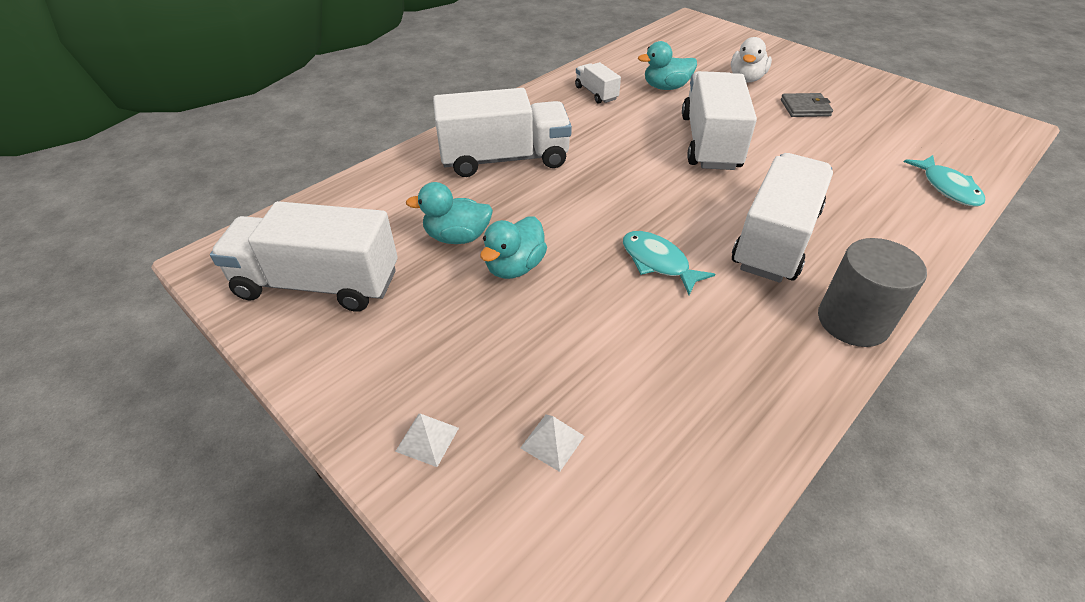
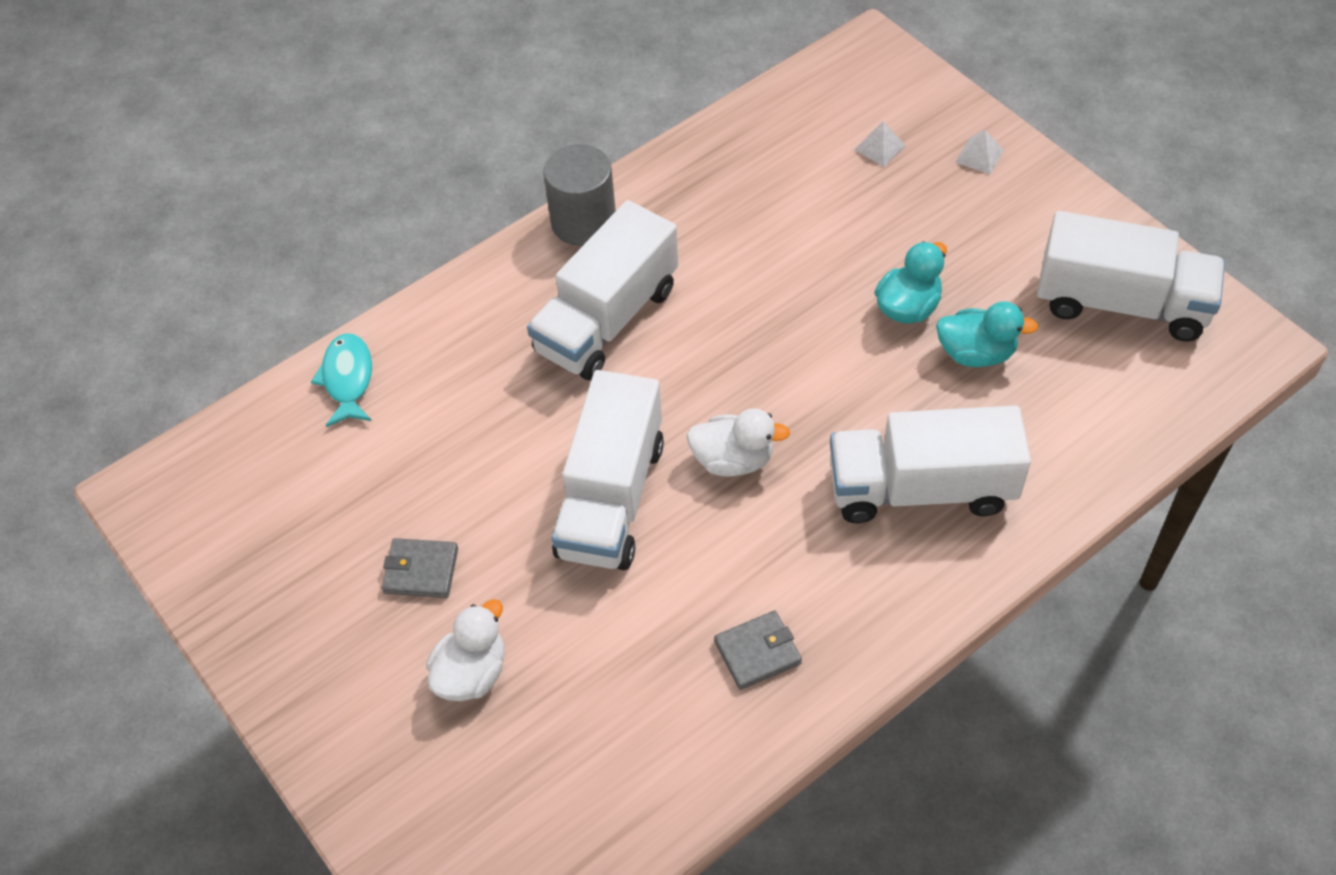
camera: 170 degrees left, 10 degrees up
white truck [575,62,621,104] -> grey wallet [714,611,802,690]
turquoise fish [623,231,715,295] -> none
turquoise duck [638,41,697,90] -> none
none -> white duck [686,408,790,477]

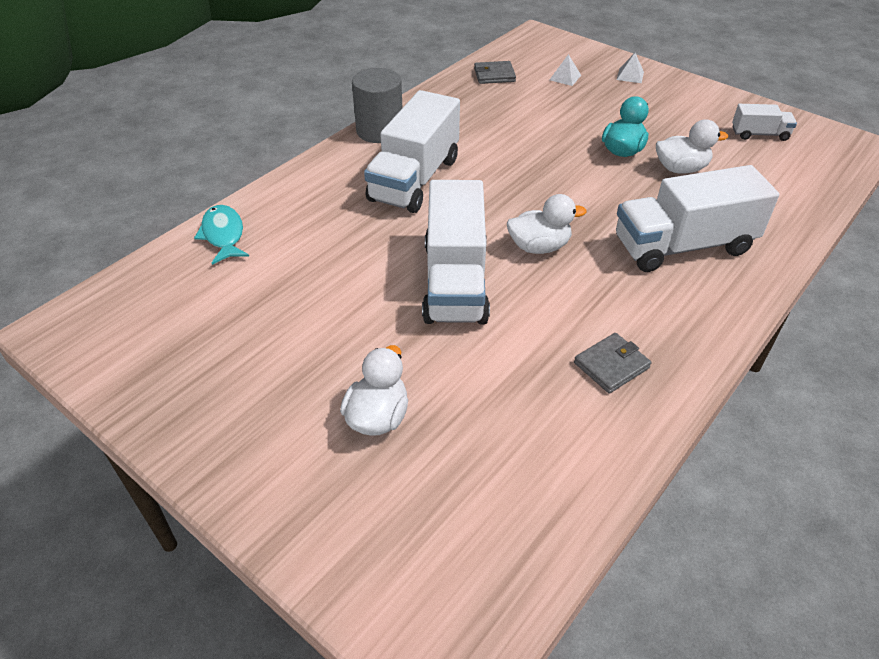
camera: 15 degrees left, 10 degrees down
grey wallet [382,538,458,598] -> grey wallet moved to [474,61,516,84]
turquoise duck [936,301,1039,367] -> white duck [656,119,728,174]
white truck [1037,211,1225,342] -> white truck [732,104,797,141], size x0.48

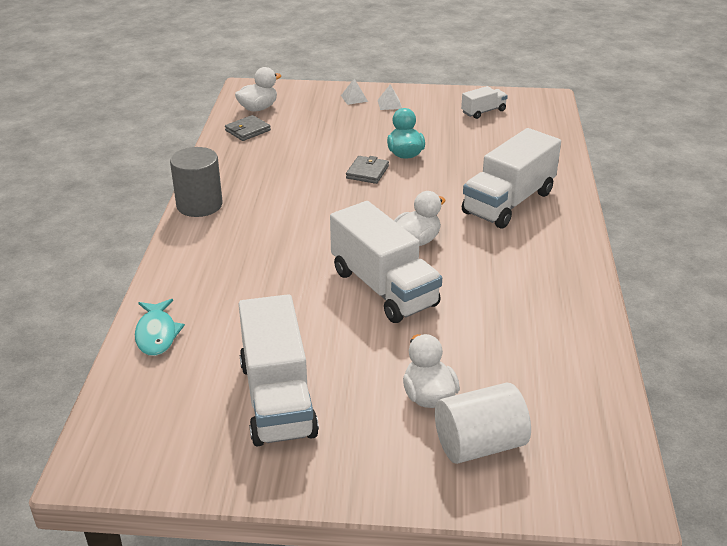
camera: 35 degrees left, 10 degrees down
turquoise fish [194,205,249,265] -> turquoise fish turned 135 degrees counterclockwise [135,299,185,356]
white truck [364,90,460,213] -> white truck moved to [239,294,319,446]
white pyramid [550,54,581,86] -> white pyramid moved to [378,84,402,110]
grey wallet [574,333,651,394] -> grey wallet moved to [346,156,389,184]
white duck [656,119,728,174] -> white duck moved to [235,67,281,112]
none -> white cylinder [435,383,531,464]

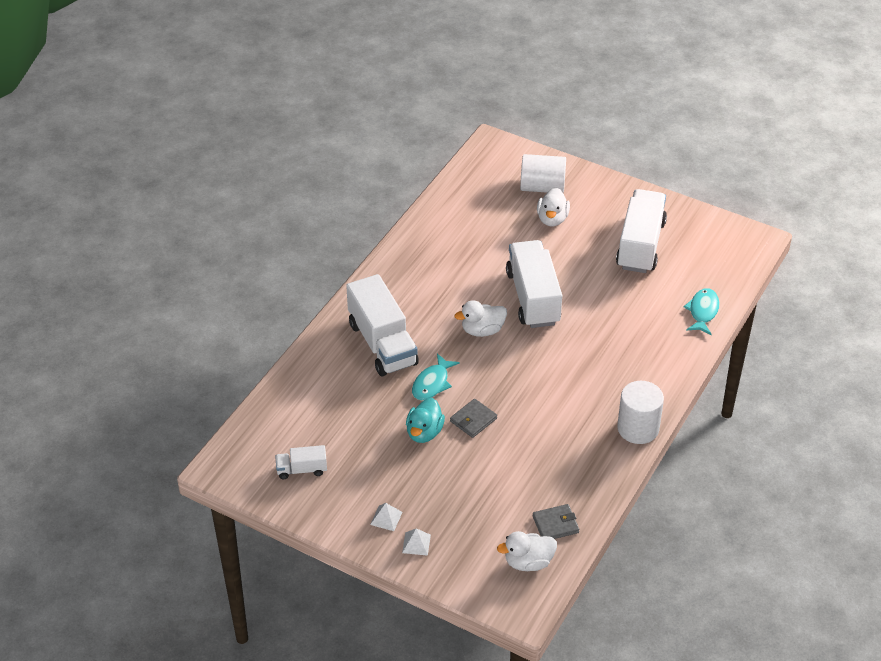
camera: 155 degrees left, 10 degrees up
grey cylinder [170,147,223,217] -> white cylinder [617,381,664,444]
white truck [462,128,561,229] -> white truck turned 90 degrees clockwise [346,274,419,376]
none -> turquoise fish [412,353,460,400]

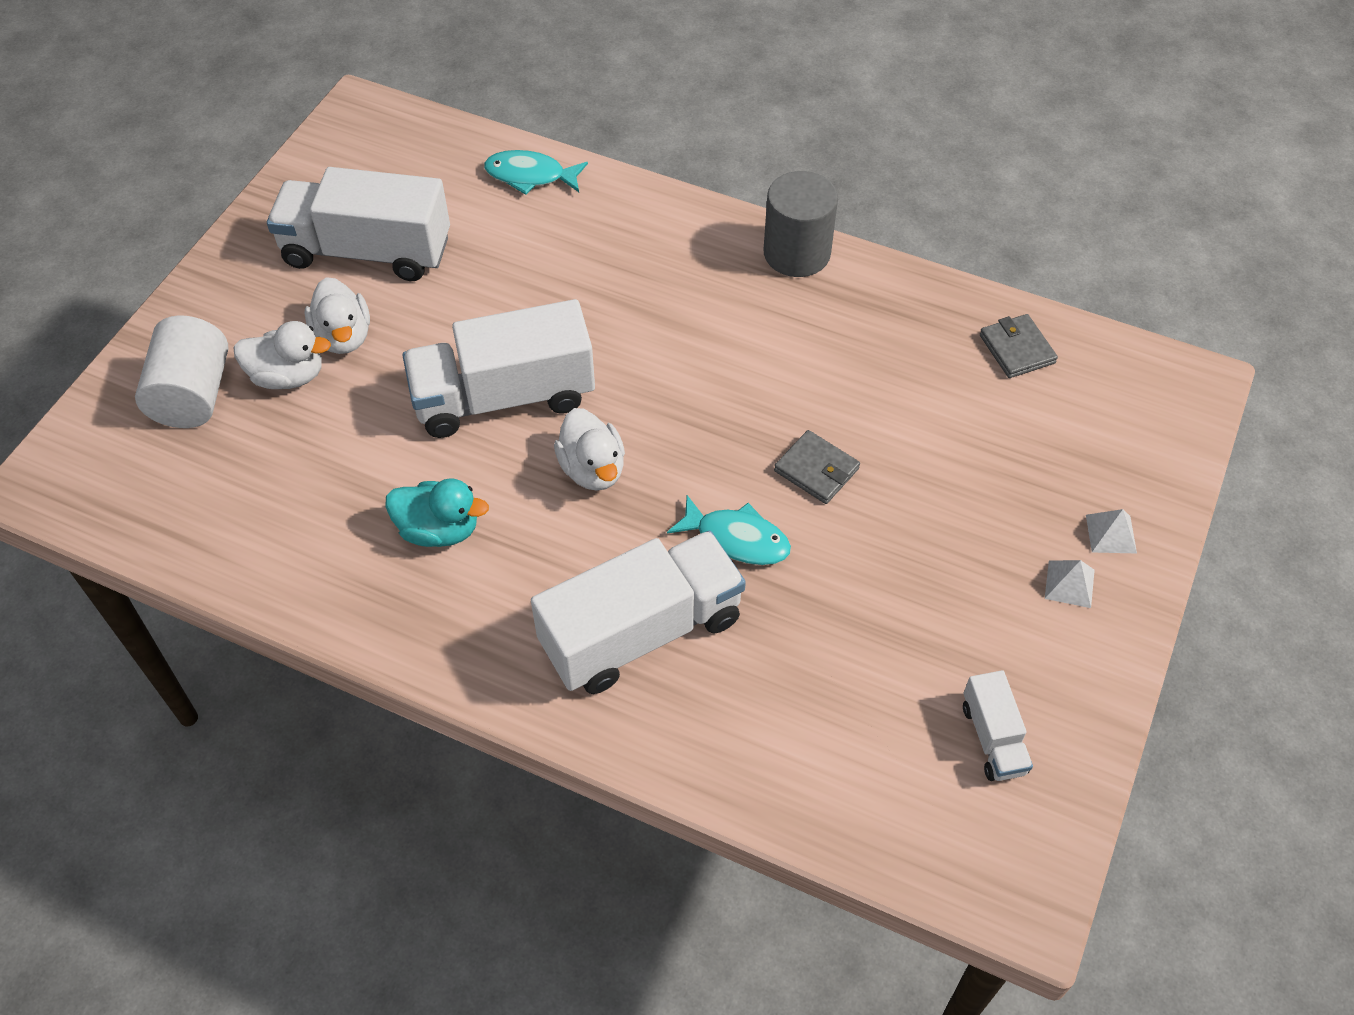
camera: 95 degrees left, 10 degrees up
turquoise duck [406,398,445,443] -> turquoise duck moved to [386,478,489,547]
white duck [497,531,557,571] -> white duck moved to [305,277,370,354]
white cylinder [617,381,664,444] -> grey cylinder [764,171,838,277]

